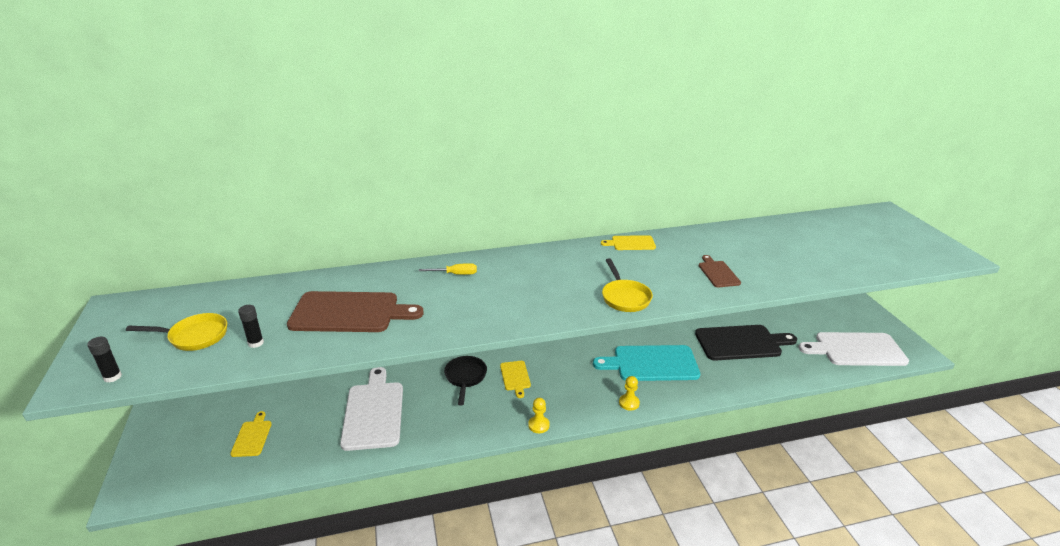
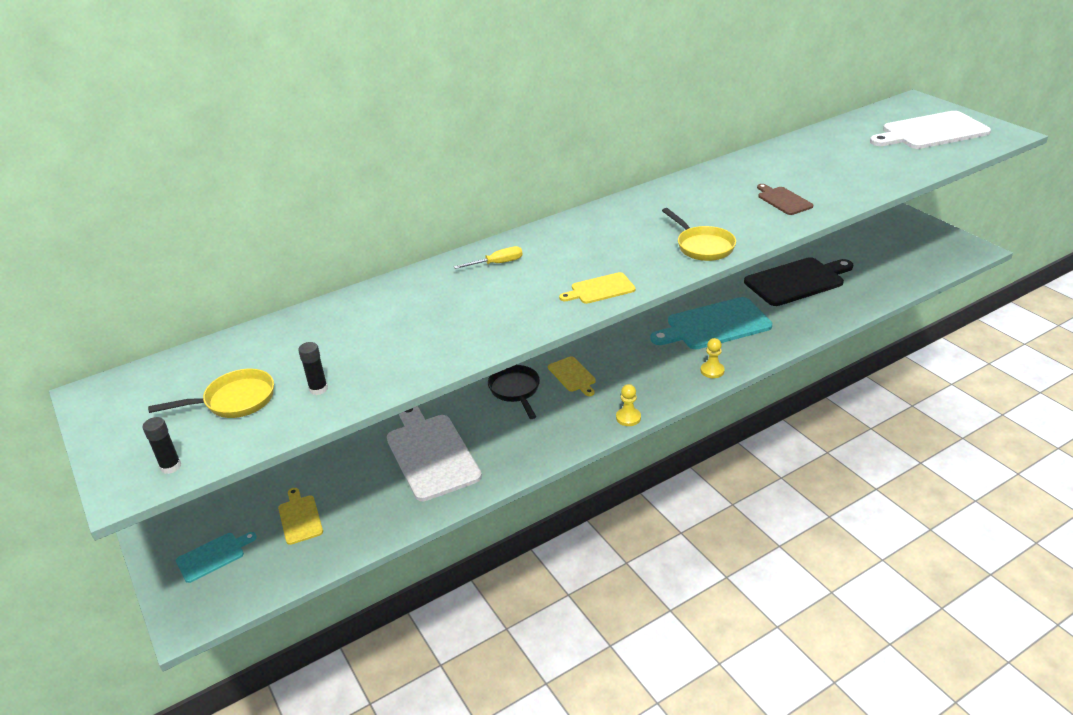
camera: 15 degrees left, 5 degrees up
brown cutting board [287,291,424,332] -> none
yellow cutting board [601,235,656,250] -> yellow cutting board moved to [559,272,636,304]
white cutting board [798,332,909,366] -> white cutting board moved to [870,111,991,149]
none -> turquoise cutting board [176,532,257,583]

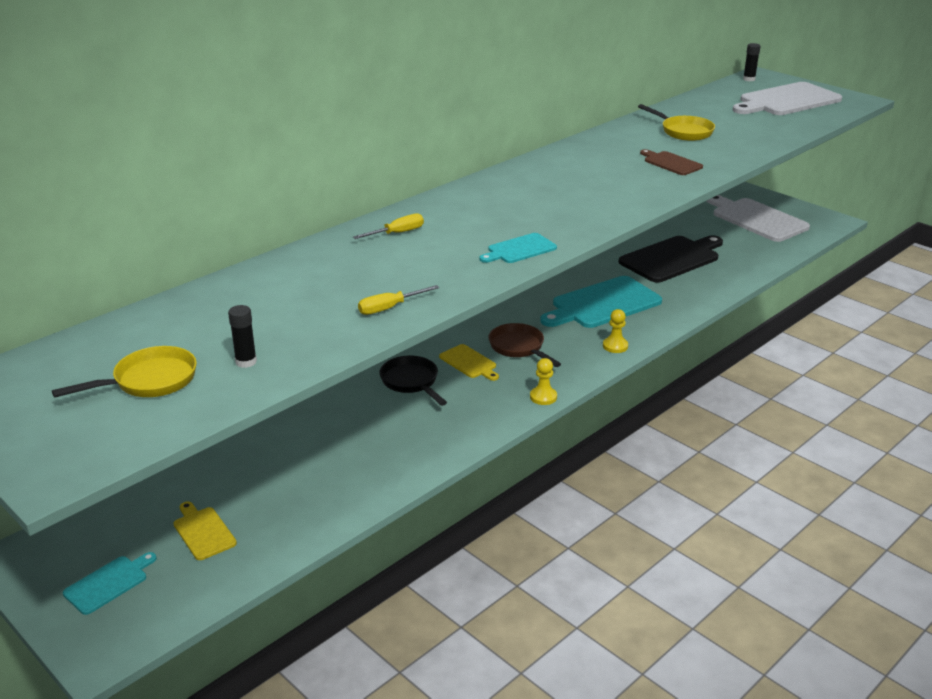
camera: 15 degrees left, 5 degrees down
black glue stick [143,417,181,474] -> black glue stick moved to [743,43,760,81]
white cutting board [387,406,482,501] -> white cutting board moved to [706,195,810,242]
yellow cutting board [559,272,636,304] -> turquoise cutting board [480,233,557,263]
yellow pan [662,208,736,261] -> yellow pan moved to [638,104,715,141]
none -> yellow screwdriver [358,285,439,315]
none -> brown pan [489,323,561,367]

